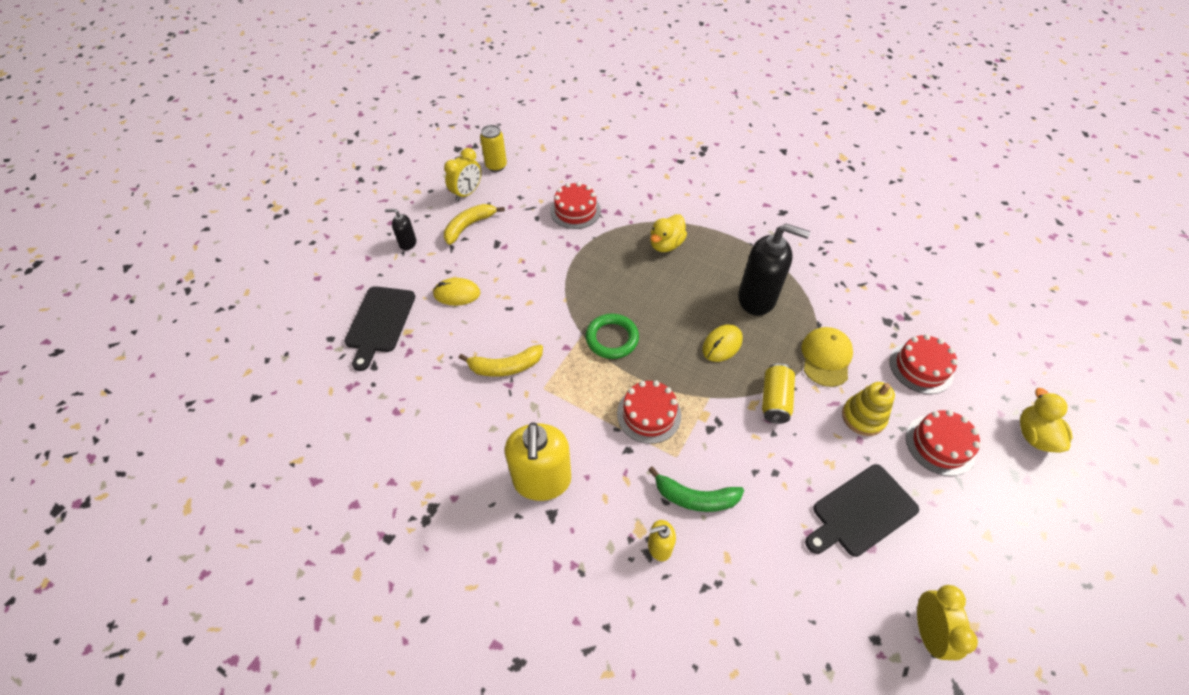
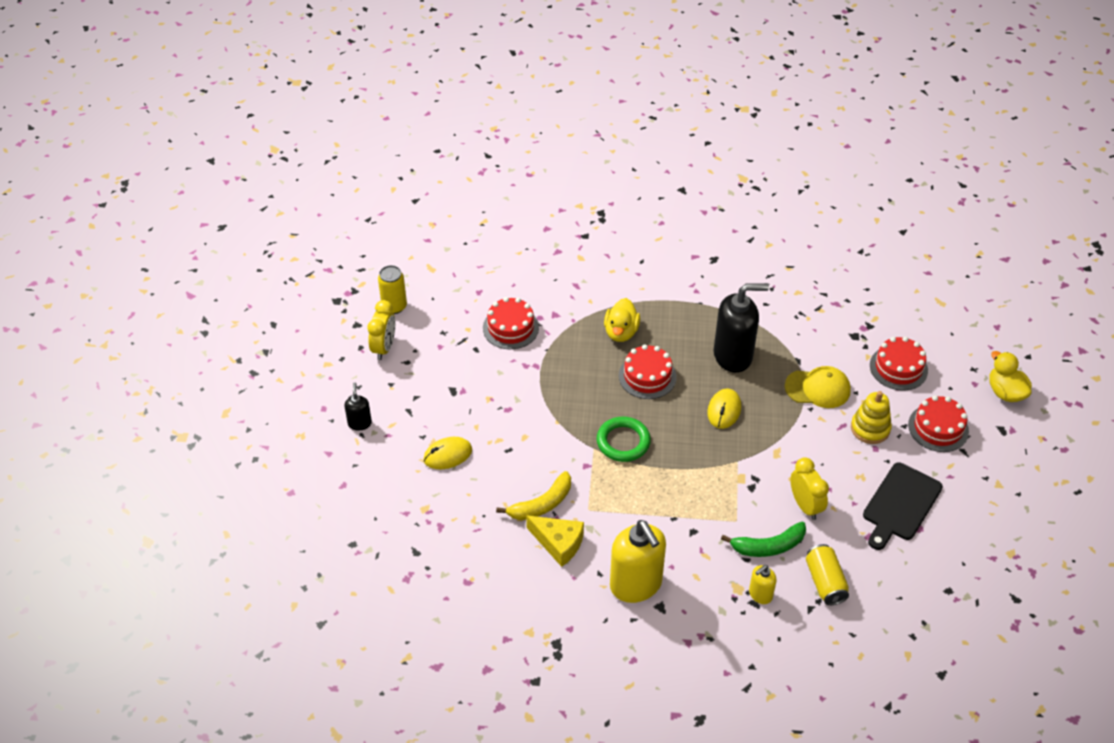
camera: 25 degrees left, 5 degrees down
black cutting board [344,286,415,371] -> none
black soap dispenser [385,209,416,250] -> black soap dispenser turned 105 degrees clockwise [344,383,372,430]
yellow banana [444,204,505,245] -> none
red cake [617,380,681,444] -> red cake moved to [619,344,677,399]
yellow can [762,363,795,424] -> yellow can moved to [806,544,849,605]
yellow cap [802,327,853,387] -> yellow cap turned 105 degrees clockwise [785,366,851,408]
yellow clock [917,585,978,660] -> yellow clock moved to [790,457,829,520]
none -> yellow cheese [526,515,584,567]

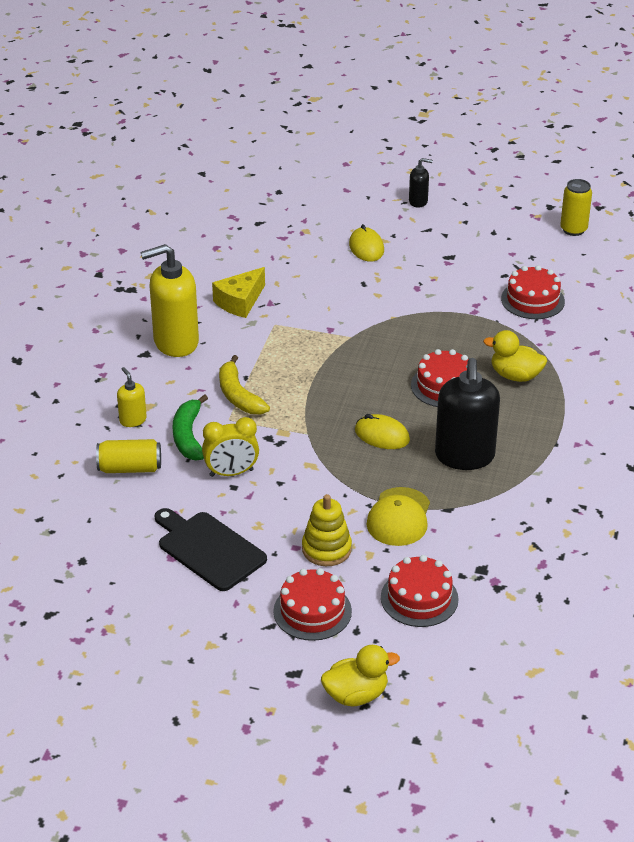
camera: 100 degrees right, 10 degrees down
yellow clock [368,300,395,360] -> none
yellow banana [496,471,571,520] -> yellow banana moved to [219,355,270,414]
green ring [596,416,651,462] -> none

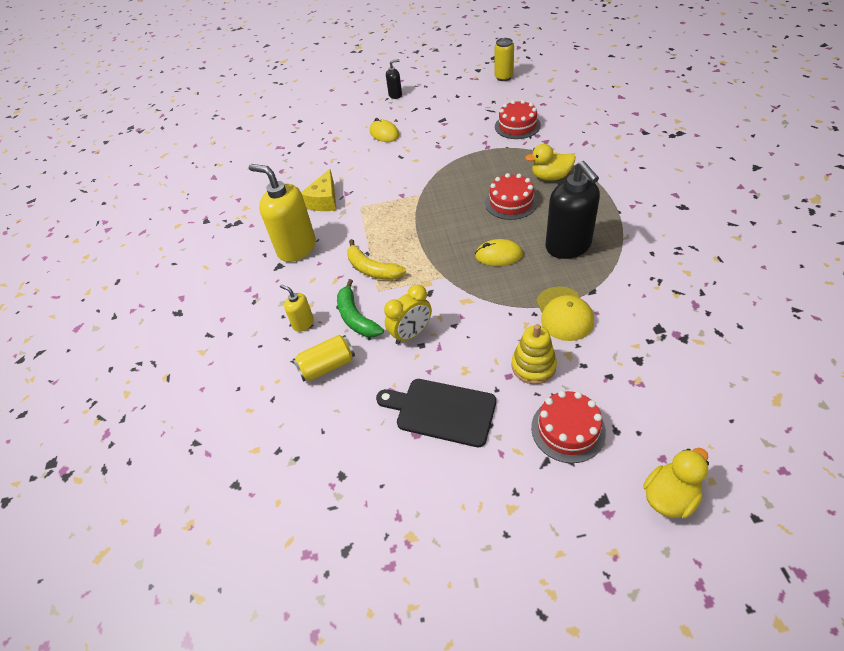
camera: 20 degrees left, 10 degrees up
yellow soap dispenser [140,244,199,357] -> yellow soap dispenser turned 75 degrees clockwise [249,164,316,262]
red cake [381,555,459,627] -> none

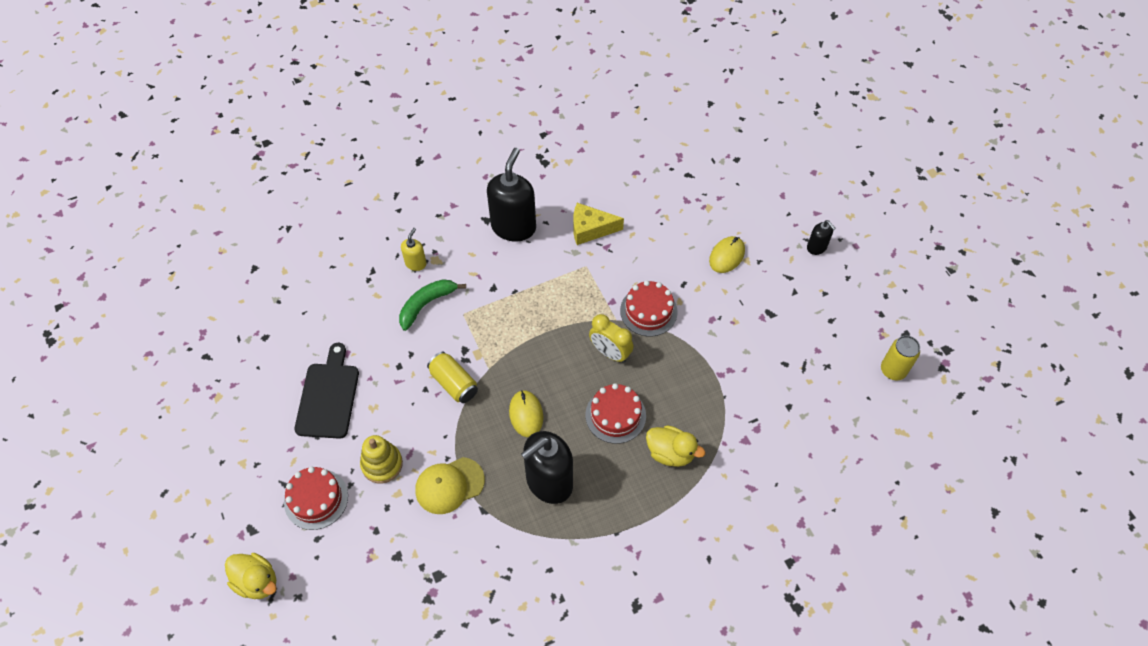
camera: 70 degrees right, 10 degrees up
yellow soap dispenser [249,164,316,262] -> black soap dispenser [487,148,536,242]
yellow can [293,335,355,382] -> yellow can moved to [427,352,478,403]
yellow banana [347,239,406,280] -> none
yellow clock [384,284,432,344] -> yellow clock moved to [589,314,634,363]
red cake [495,100,541,139] -> red cake moved to [620,280,678,336]
yellow duck [525,144,575,181] -> yellow duck turned 135 degrees clockwise [646,425,705,467]

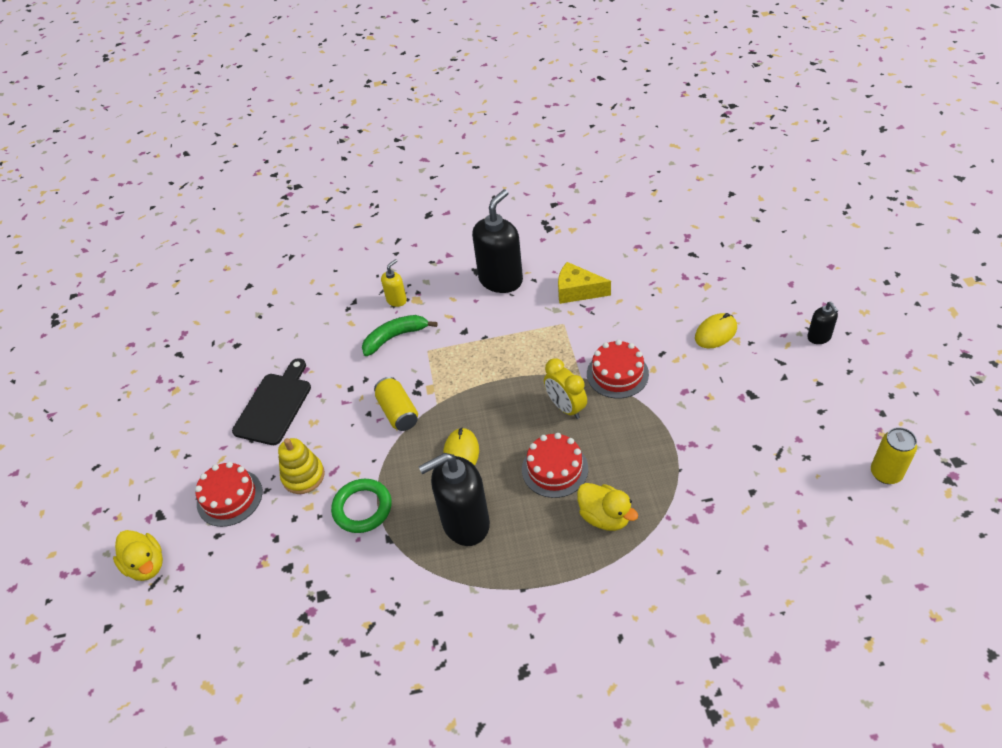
camera: 20 degrees right, 10 degrees down
yellow cap [415,457,485,514] -> green ring [331,479,392,533]

